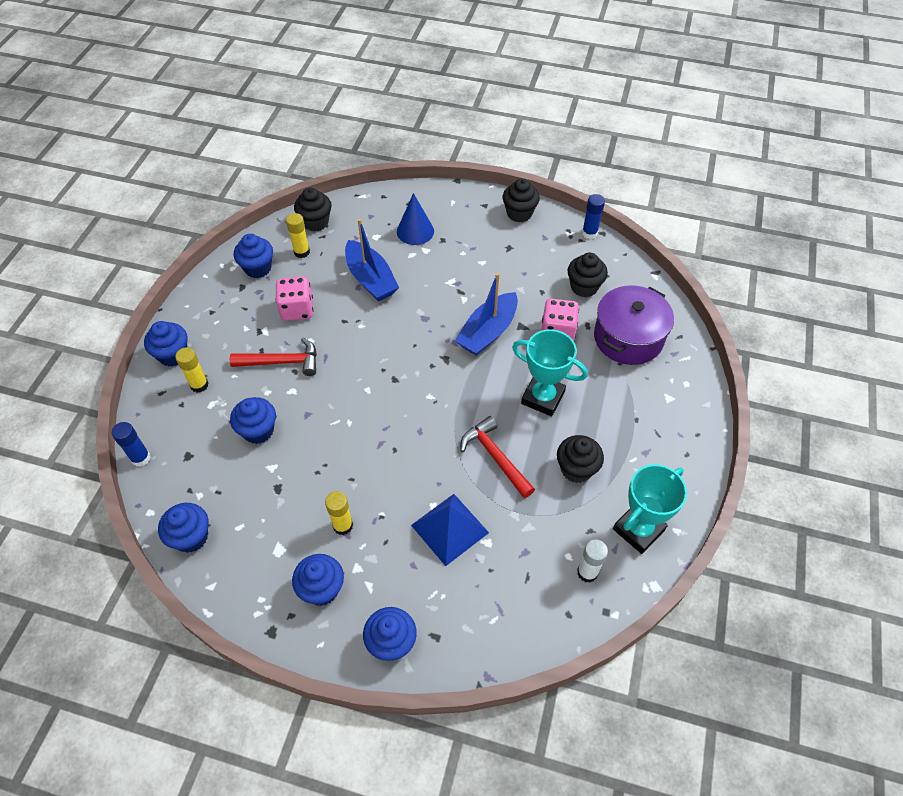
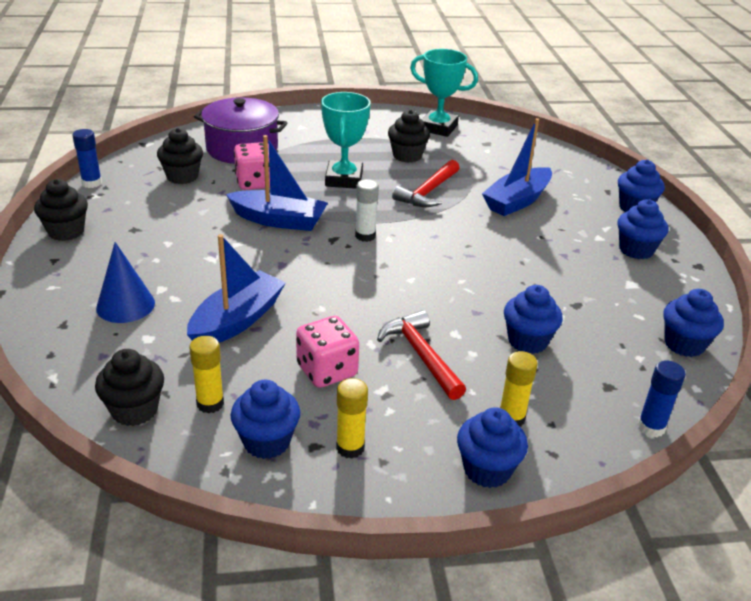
camera: 115 degrees left, 20 degrees down
yellow glue stick [325,491,353,535] -> yellow glue stick moved to [336,378,368,459]
blue pyramid [411,494,489,566] -> blue boat [482,118,552,216]
white glue stick [577,540,608,583] -> white glue stick moved to [355,179,379,242]

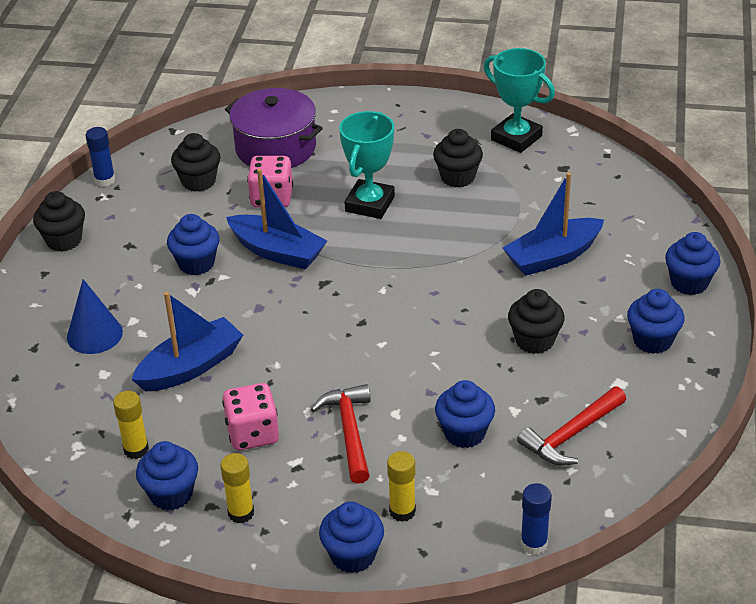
camera: 20 degrees right, 5 degrees up
black cupcake [95,349,164,426] -> black cupcake moved to [508,289,565,354]
white glue stick [355,179,379,242] -> none
red hammer [392,160,459,207] -> red hammer moved to [517,387,626,466]
blue cupcake [663,289,724,357] -> blue cupcake moved to [167,214,220,276]

